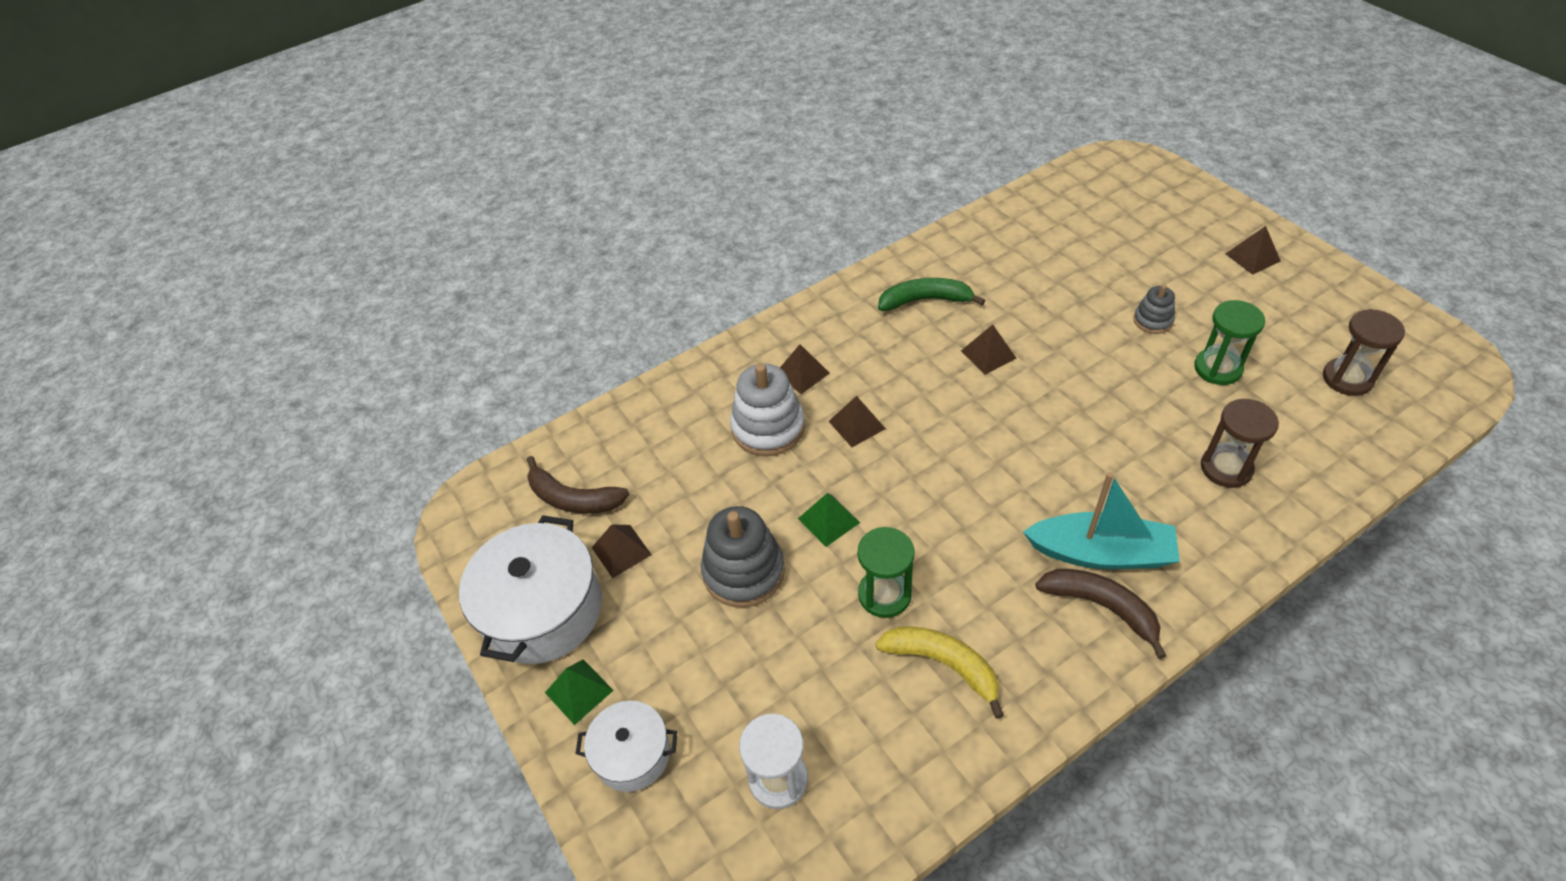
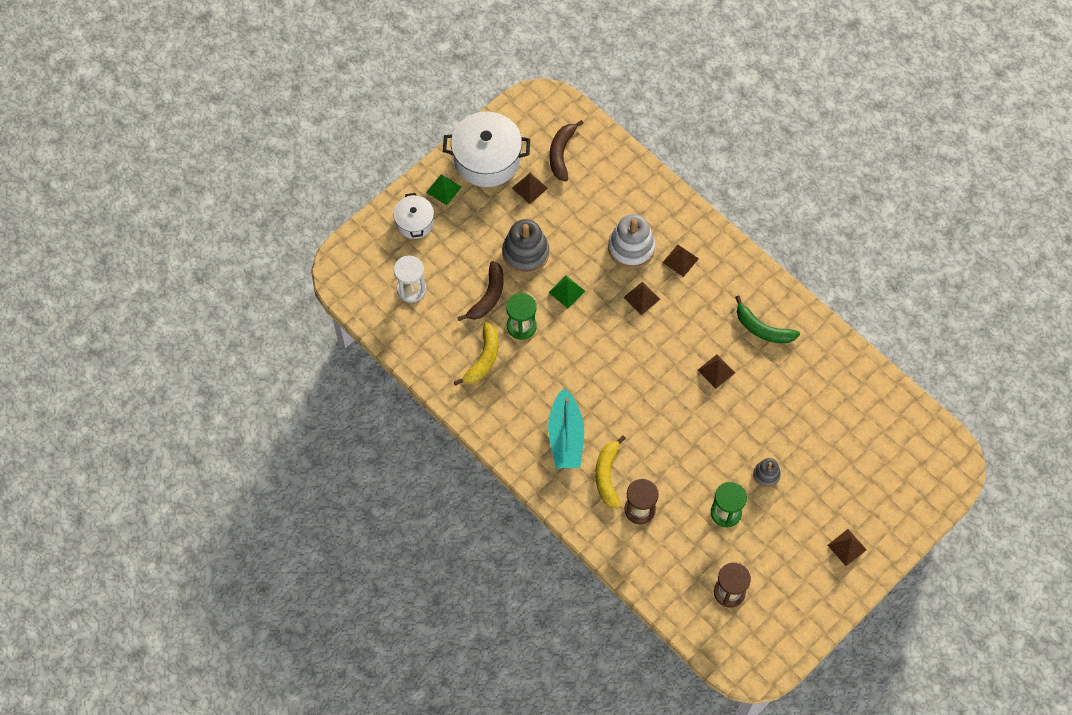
camera: 75 degrees right, 15 degrees up
green banana [878,278,985,311] -> green banana turned 135 degrees clockwise [735,295,800,343]
brown banana [1035,569,1166,659] -> brown banana moved to [457,261,504,321]
none -> yellow banana [595,435,626,509]

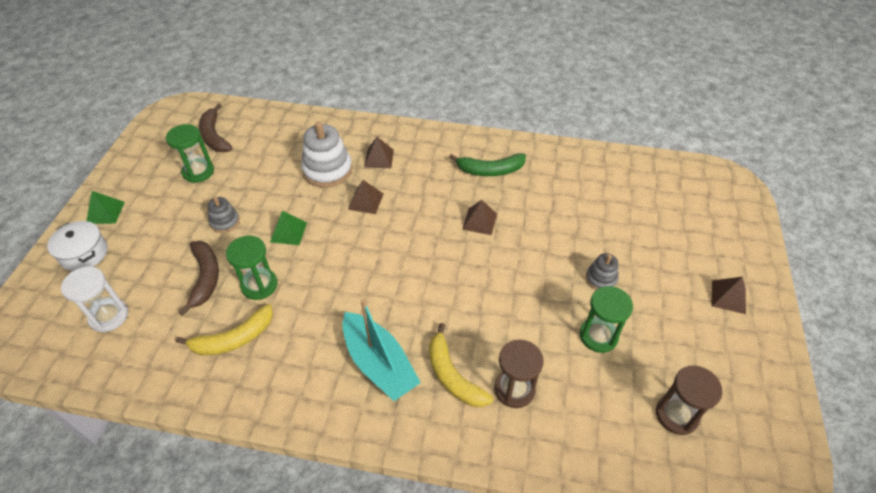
camera: 35 degrees left, 15 degrees down
white pot [443,112,530,187] -> none
yellow banana [454,322,498,386] -> yellow banana turned 75 degrees clockwise [176,304,273,355]
grey stacking toy [502,219,549,274] -> grey stacking toy [208,197,240,233], size x0.55
brown pyramid [512,173,548,204] -> green hourglass [166,124,214,183]

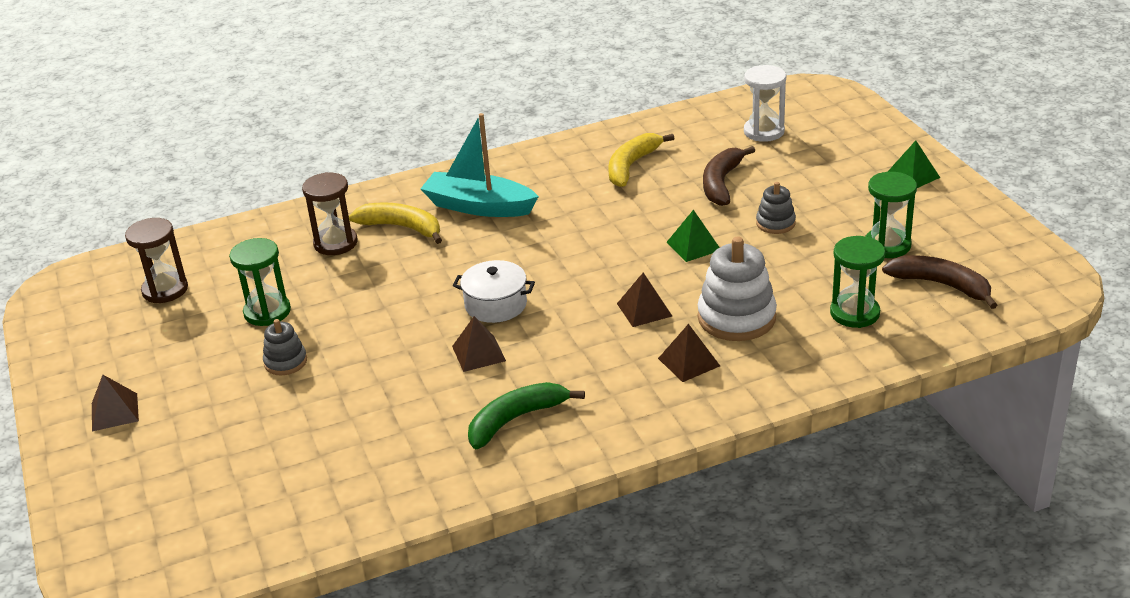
camera: 150 degrees right, 15 degrees down
white pot [47,221,108,271] -> white pot moved to [453,260,535,323]
brown banana [178,241,219,316] -> brown banana turned 60 degrees clockwise [703,146,755,206]
green hourglass [226,236,278,300] -> green hourglass moved to [830,236,885,328]

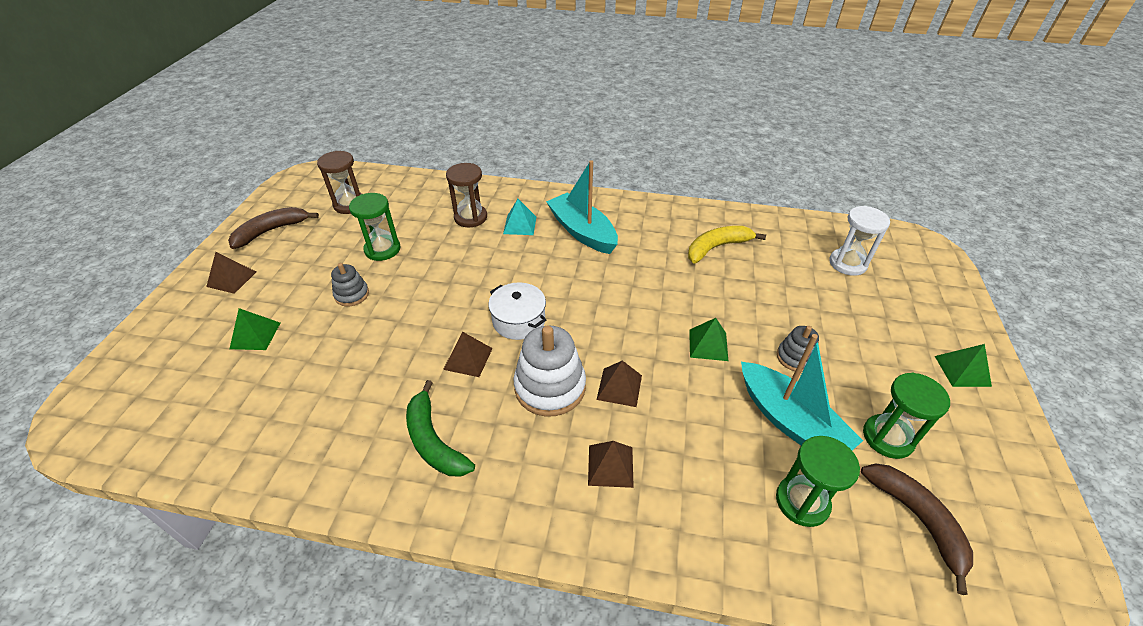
camera: 30 degrees right, 10 degrees up
yellow banana [349,202,442,244] -> turquoise pyramid [503,199,536,235]
green banana [468,382,585,449] -> green banana turned 120 degrees counterclockwise [406,380,475,476]
white stacking toy [698,236,777,341] -> white stacking toy moved to [513,326,586,417]
brown banana [703,146,755,206] -> brown banana moved to [228,207,319,249]
none -> green pyramid [229,308,280,350]
none -> turquoise boat [741,334,863,451]

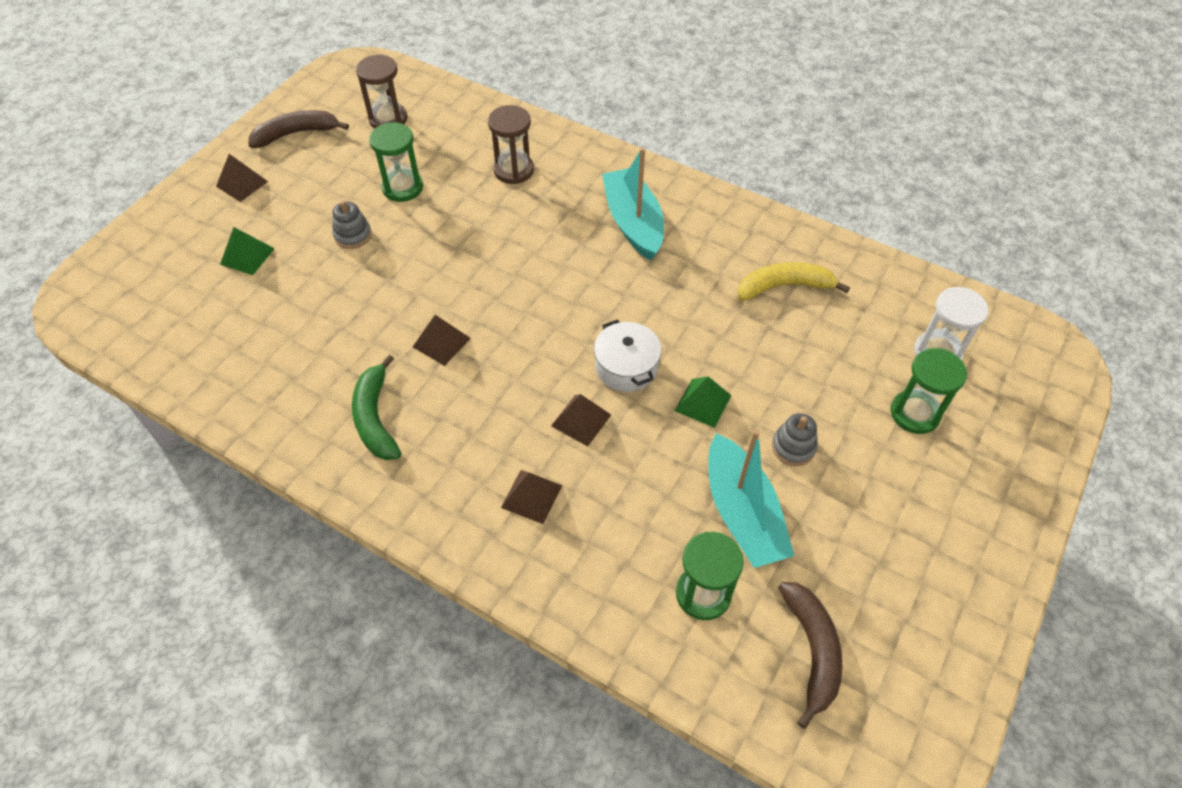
camera: 20 degrees right, 10 degrees up
white pot [488,282,546,340] -> white pot moved to [594,319,661,392]
turquoise pyramid [503,199,536,235] -> none
white stacking toy [513,326,586,417] -> none
green hourglass [863,373,950,459] -> green hourglass moved to [891,348,967,434]
green pyramid [935,344,992,387] -> none

